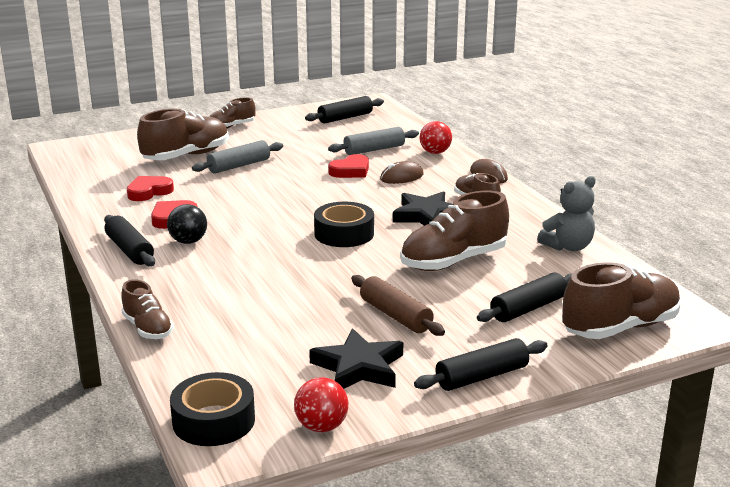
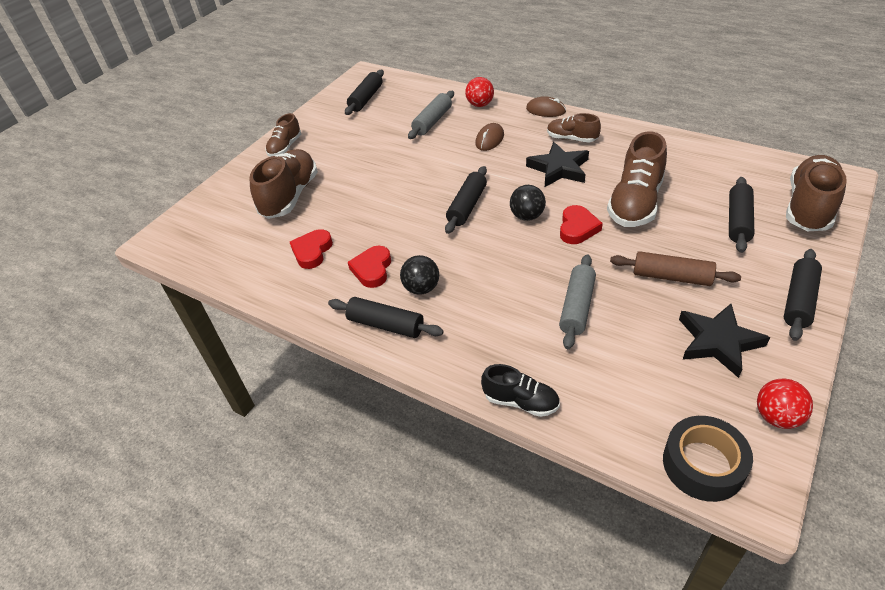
camera: 30 degrees left, 20 degrees up
brown shoe [121,279,174,339] -> black shoe [481,364,560,417]
grey rolling pin [192,140,283,174] -> grey rolling pin moved to [559,254,596,349]
black tape [314,202,374,247] -> black ball [510,185,546,221]
red heart [328,154,369,178] -> red heart moved to [560,205,603,244]
grey teddy bear [537,176,596,252] -> none
none -> black rolling pin [445,166,487,234]

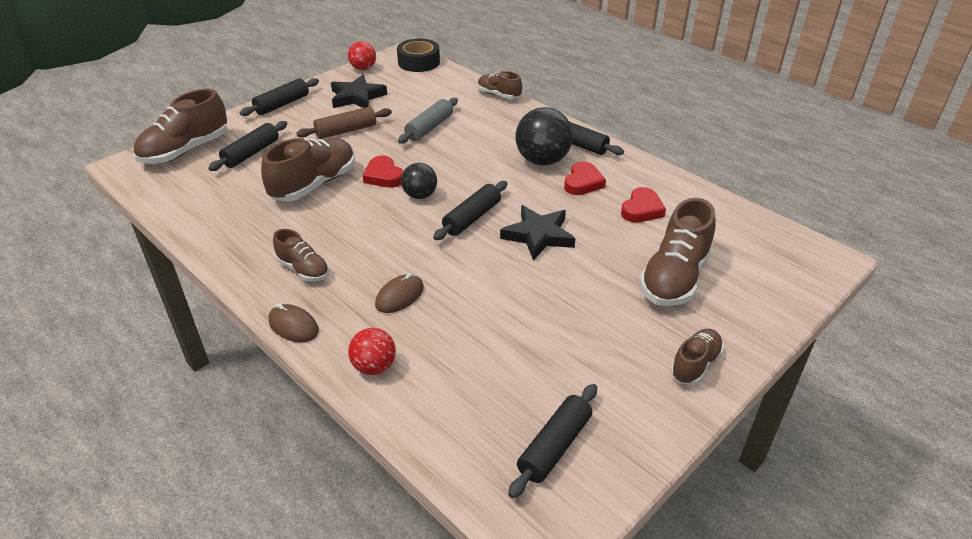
camera: 170 degrees left, 5 degrees down
black ball [400,255,439,295] -> black ball [515,107,573,166], size x1.68
grey rolling pin [408,91,454,139] -> none
black shoe [481,364,560,417] -> brown shoe [478,71,522,99]
black star [526,142,589,187] -> black star moved to [500,205,575,260]
red heart [560,205,603,244] -> red heart turned 60 degrees counterclockwise [363,156,403,188]
brown rolling pin [610,251,741,286] -> brown rolling pin turned 60 degrees counterclockwise [296,107,392,139]

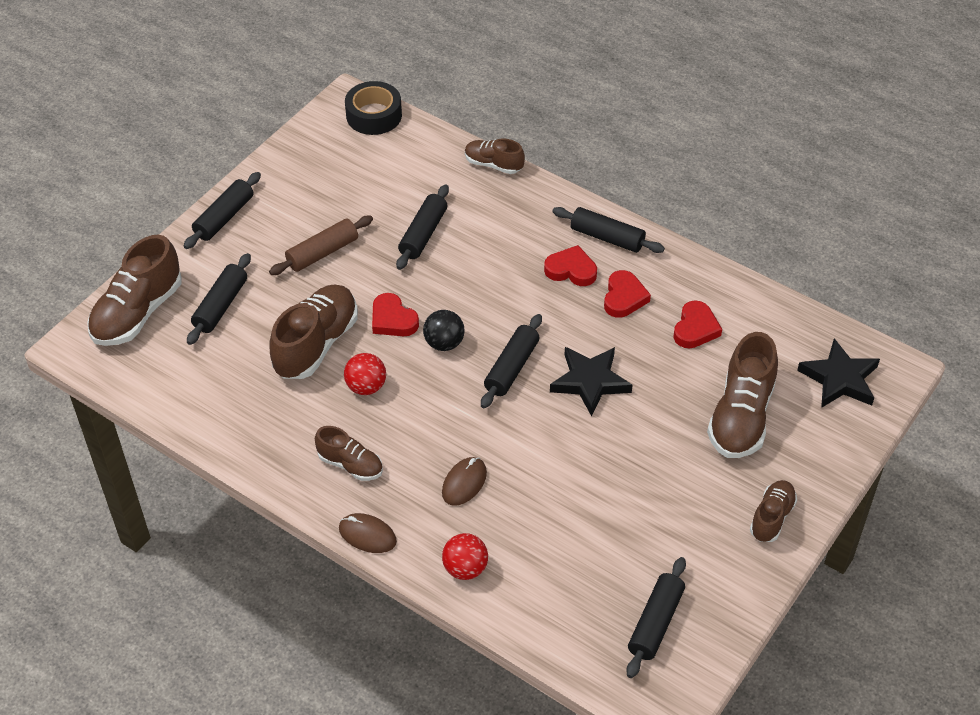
camera: 10 degrees left, 10 degrees up
black star [331,75,387,108] -> black star moved to [797,338,880,408]
red ball [348,41,376,70] -> red ball moved to [344,353,386,395]
grey rolling pin [398,98,458,144] -> black rolling pin [396,184,449,270]
black ball [515,107,573,166] -> red heart [544,245,597,286]

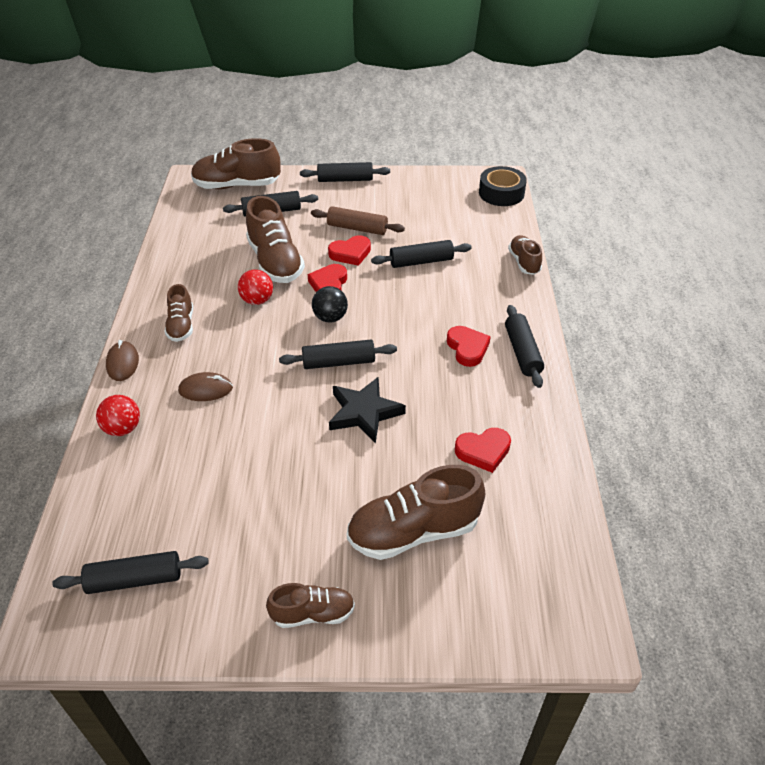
camera: 55 degrees right, 5 degrees down
brown shoe [269,284,358,379] -> brown shoe turned 75 degrees clockwise [246,196,305,283]
red heart [604,270,651,318] -> red heart moved to [328,235,371,266]
black star [797,338,880,408] -> none

